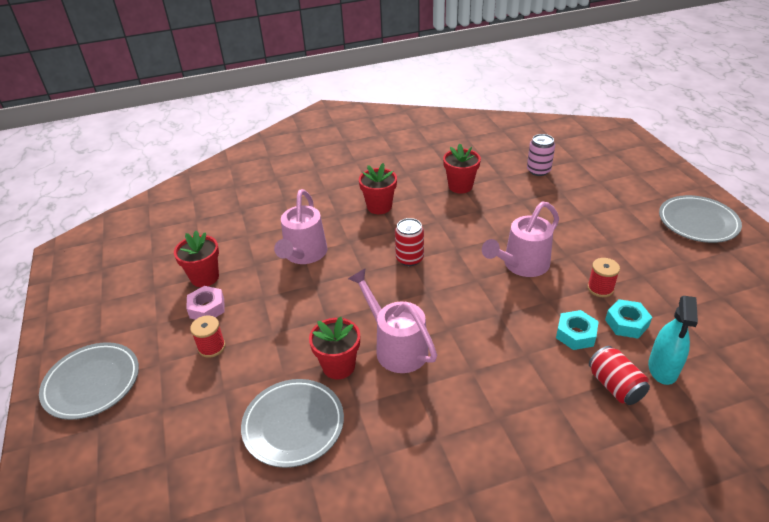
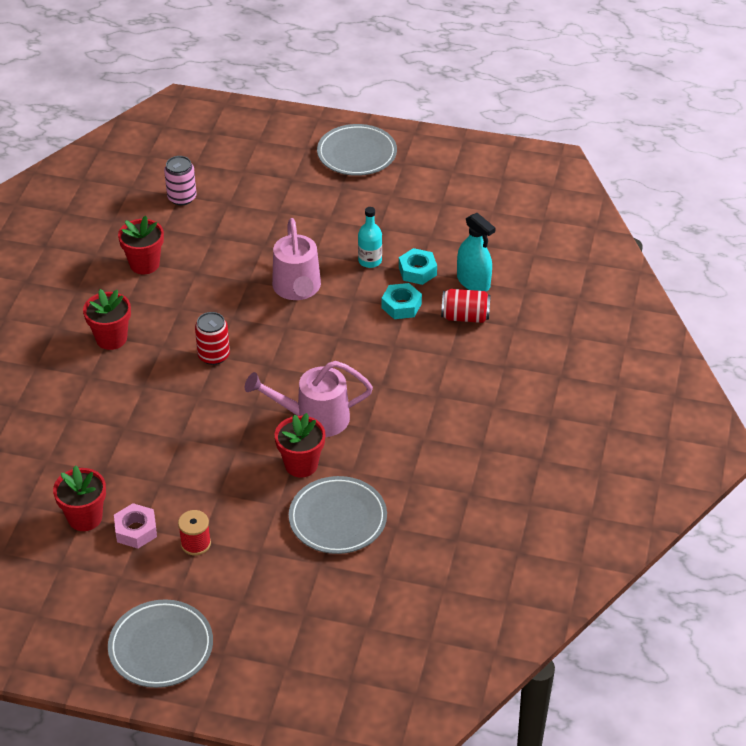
camera: 60 degrees left, 5 degrees up
pink watering can [274,189,327,264] -> none
red spool [587,258,620,297] -> turquoise bottle [358,207,382,268]

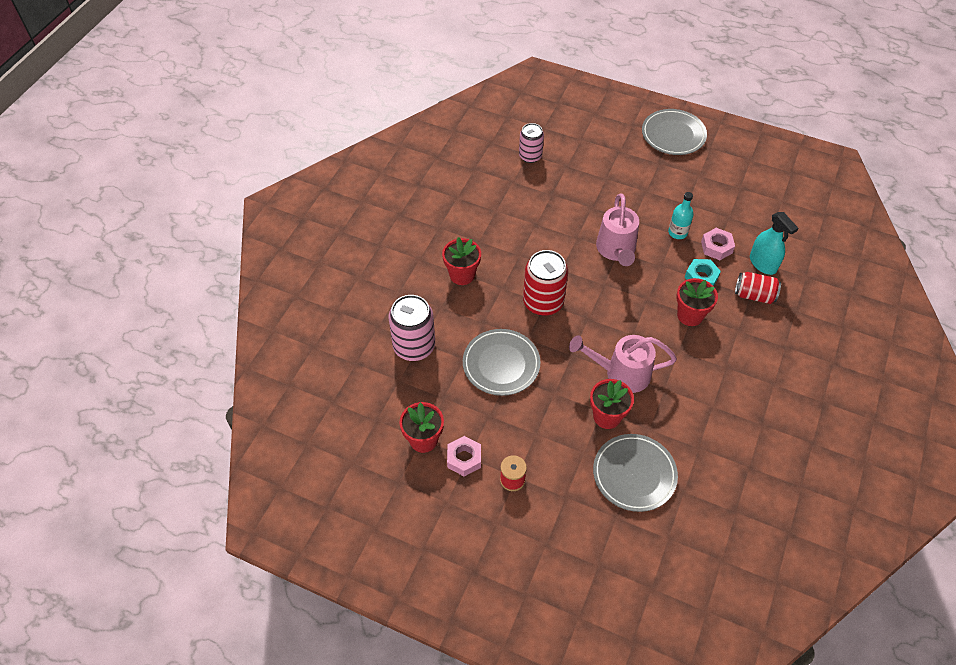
camera: 10 degrees right, 10 degrees up
grey plate [108,599,213,688] -> grey plate moved to [463,329,540,396]
red flower pot [118,216,164,274] -> red flower pot moved to [676,278,718,326]
red can [195,312,230,365] -> red can [523,250,568,316], size x1.56
turquoise nut [399,248,437,285] -> pink nut [701,228,735,260]
none -> pink can [388,295,435,361]

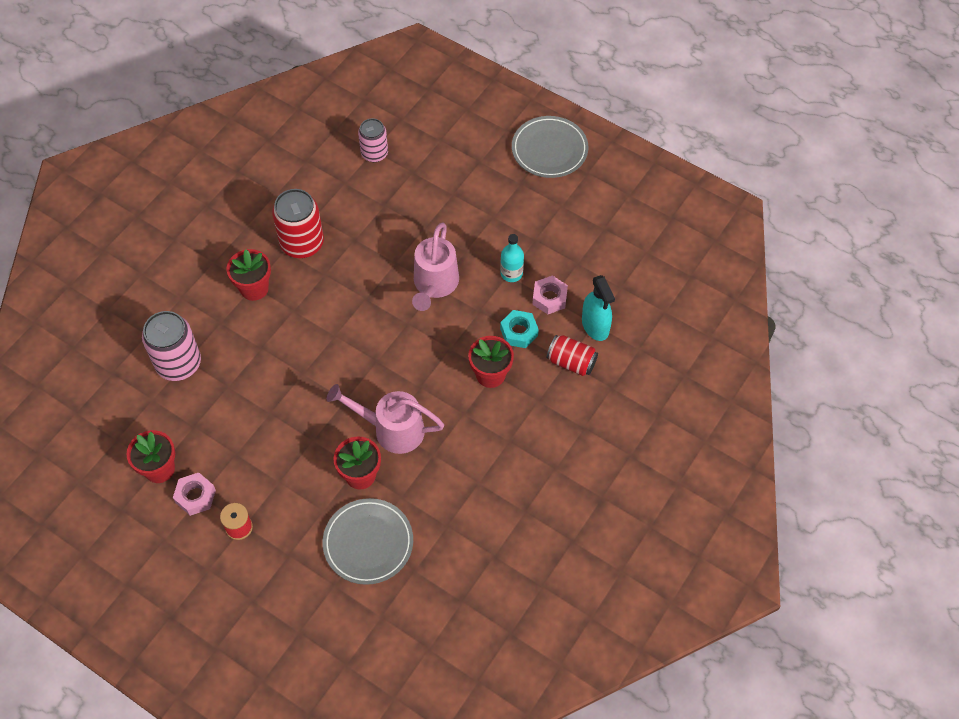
camera: 10 degrees right, 5 degrees up
grey plate [463,329,540,396] -> none
red can [523,250,568,316] -> red can moved to [272,189,324,258]

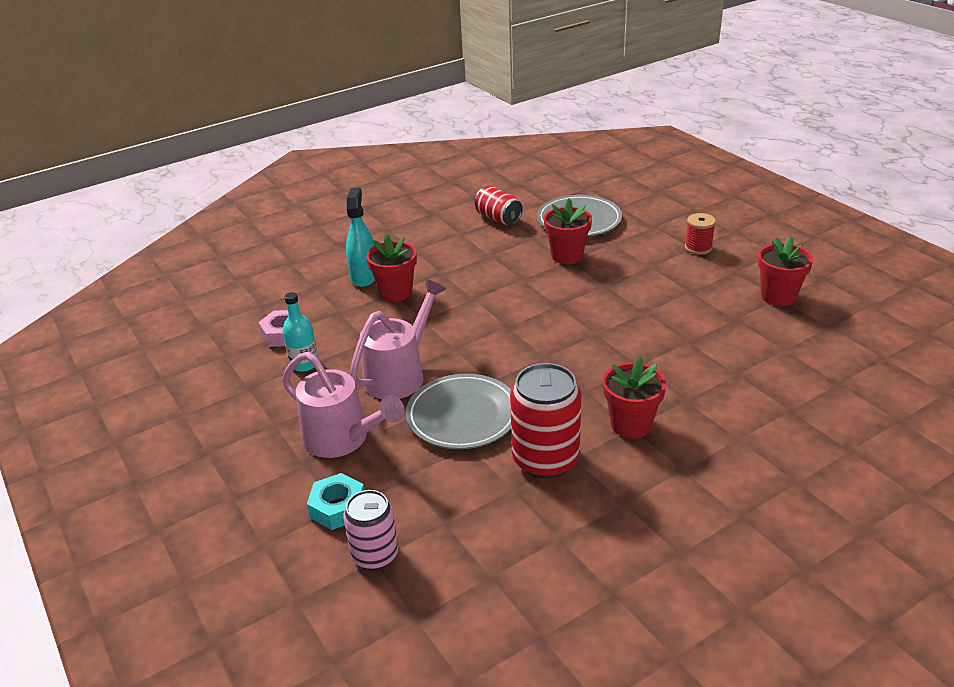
camera: 155 degrees left, 25 degrees down
pink can [142,311,201,381] -> none
pink nut [173,473,216,516] -> none
pink watering can [327,384,444,454] -> pink watering can moved to [282,352,404,458]
turquoise nut [500,310,539,348] -> turquoise nut moved to [307,473,364,530]
grey plate [512,116,588,178] -> grey plate moved to [406,374,511,449]
red can [547,335,598,376] -> red can moved to [474,186,523,225]
turquoise spray bottle [582,275,615,341] -> turquoise spray bottle moved to [346,188,375,287]

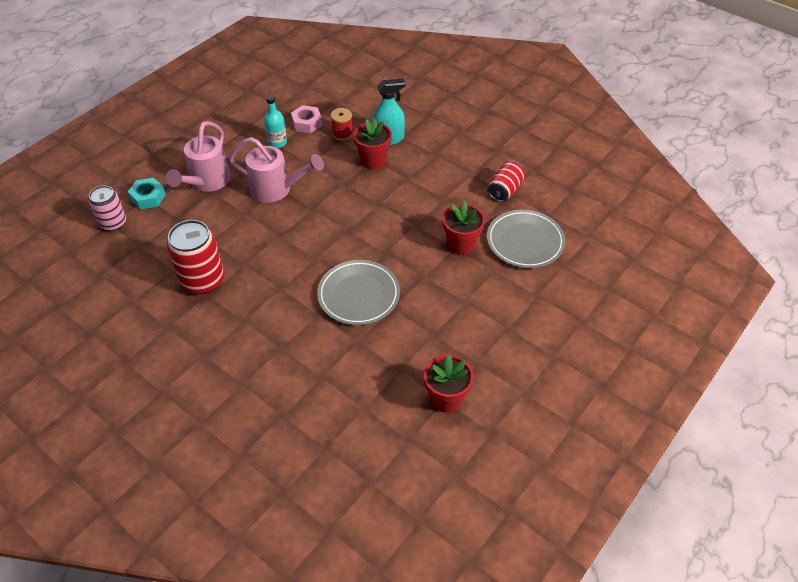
camera: 70 degrees right, 15 degrees up
grey plate [406,374,511,449] -> grey plate moved to [317,260,400,325]
red flower pot [603,356,666,439] -> none
red spool [685,213,716,255] -> red spool moved to [331,108,353,141]

